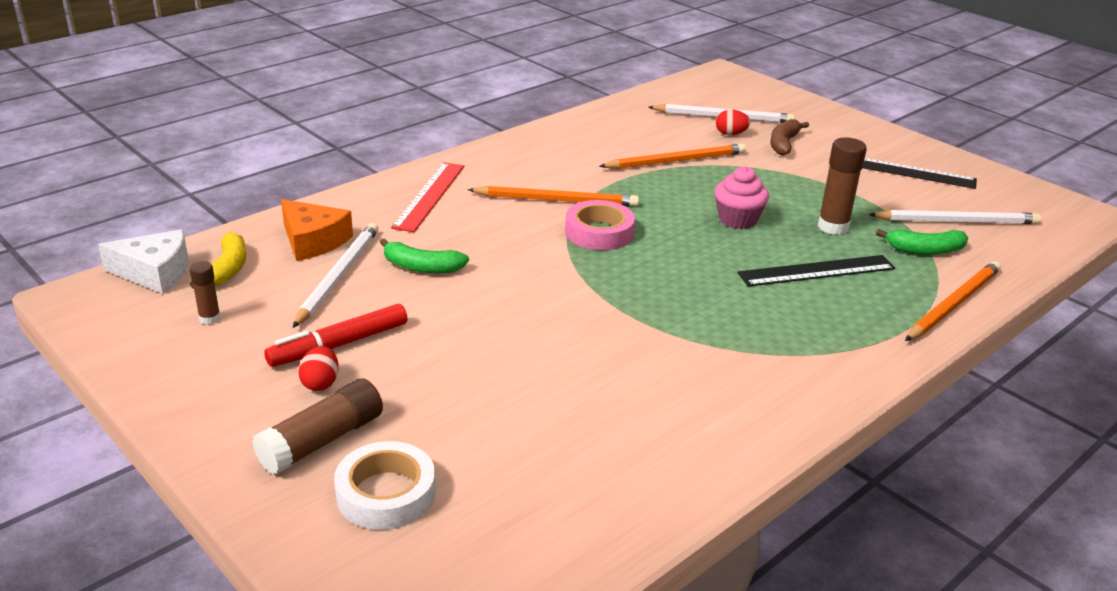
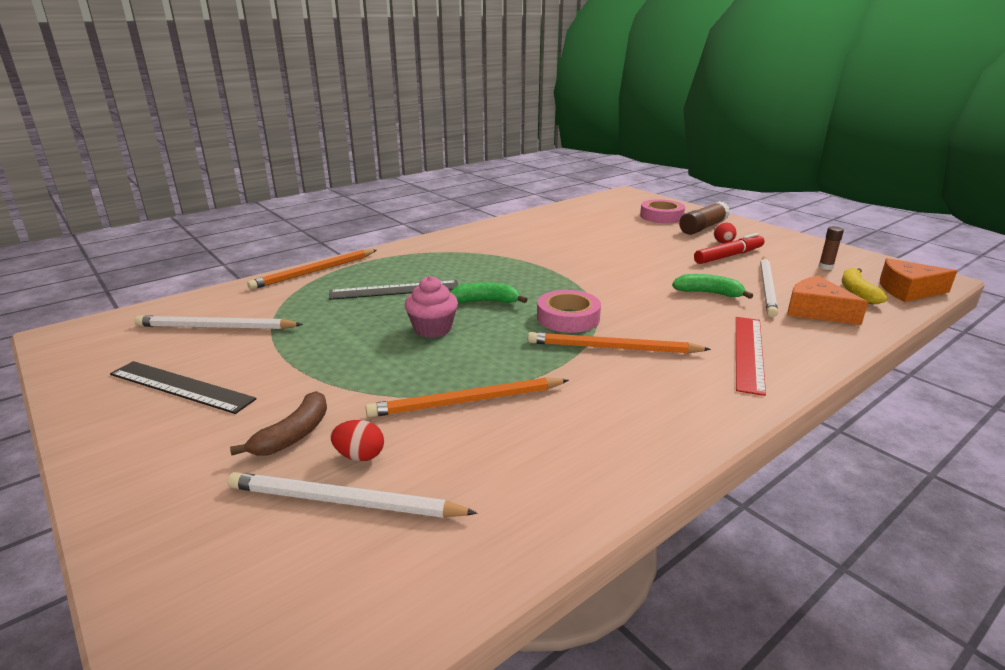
camera: 175 degrees left, 5 degrees down
white cheese [98,229,189,294] -> orange cheese [880,258,957,302]
white tape [334,441,436,530] -> pink tape [640,199,685,223]
brown glue stick [818,137,867,235] -> none
green banana [876,229,968,255] -> green banana moved to [450,282,528,303]

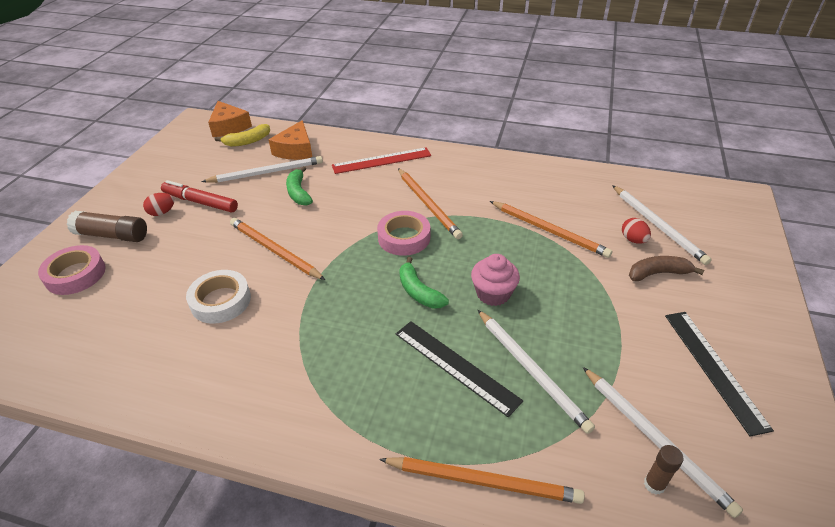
camera: 125 degrees left, 15 degrees up
brown glue stick [818,226,844,270] -> brown glue stick moved to [644,445,684,494]
none -> white tape [186,270,251,324]
none -> orange pencil [230,218,325,280]
none -> white pencil [478,310,595,434]

